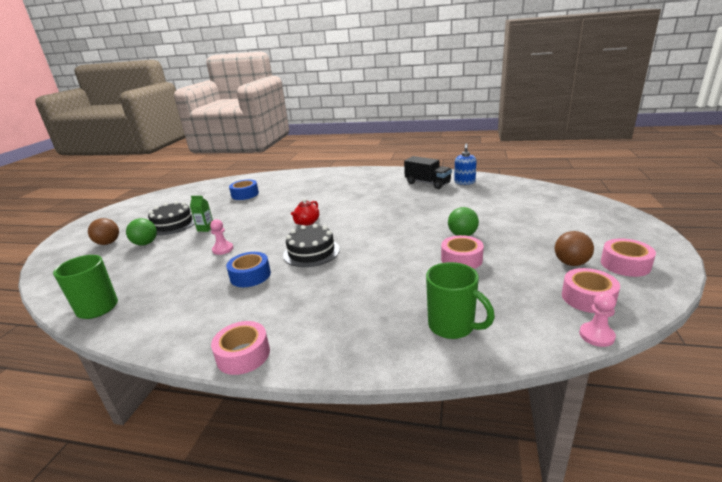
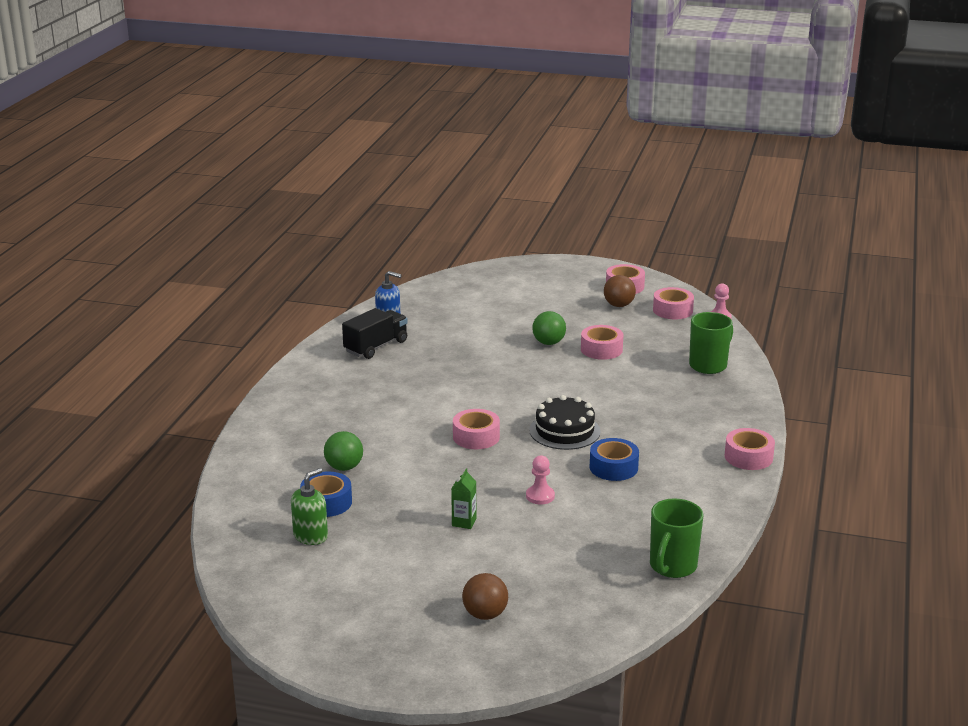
camera: 90 degrees left, 0 degrees up
green ball [126,218,157,246] -> green ball moved to [324,431,363,471]
black cake [148,201,195,235] -> none
red teapot [291,199,319,226] -> pink tape [453,409,500,449]
none -> green soap dispenser [291,468,328,545]

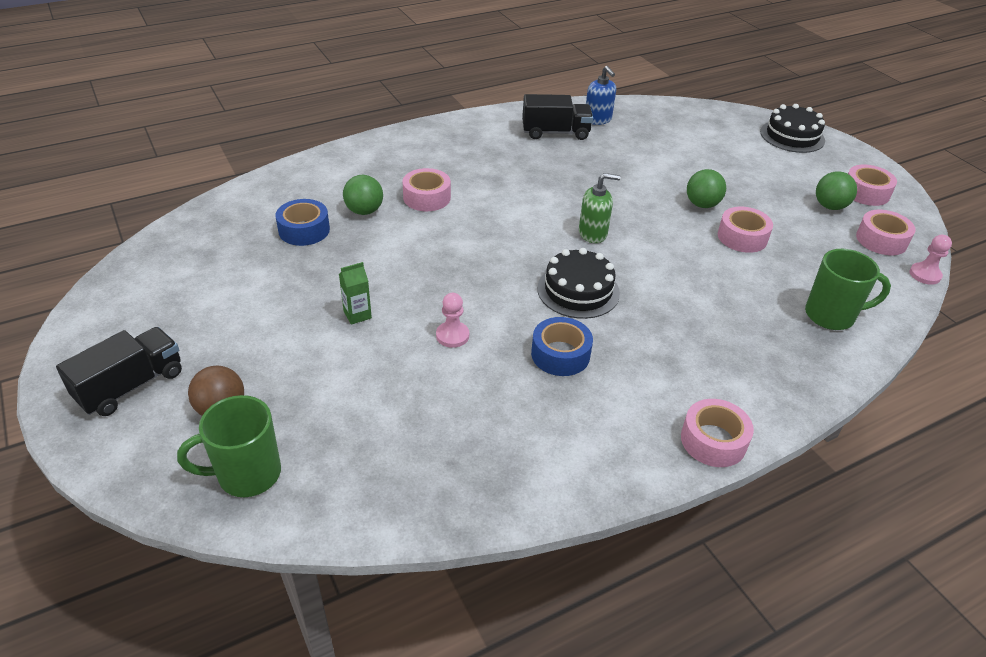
camera: 45 degrees right, 15 degrees up
green soap dispenser [291,468,328,545] -> green soap dispenser moved to [579,173,621,243]
pink tape [453,409,500,449] -> pink tape moved to [402,168,451,211]
brown ball [604,275,636,307] -> green ball [816,171,857,210]
green mug [650,498,703,578] -> green mug moved to [177,395,281,497]
none -> black truck [56,327,182,416]
none -> black cake [760,104,825,153]

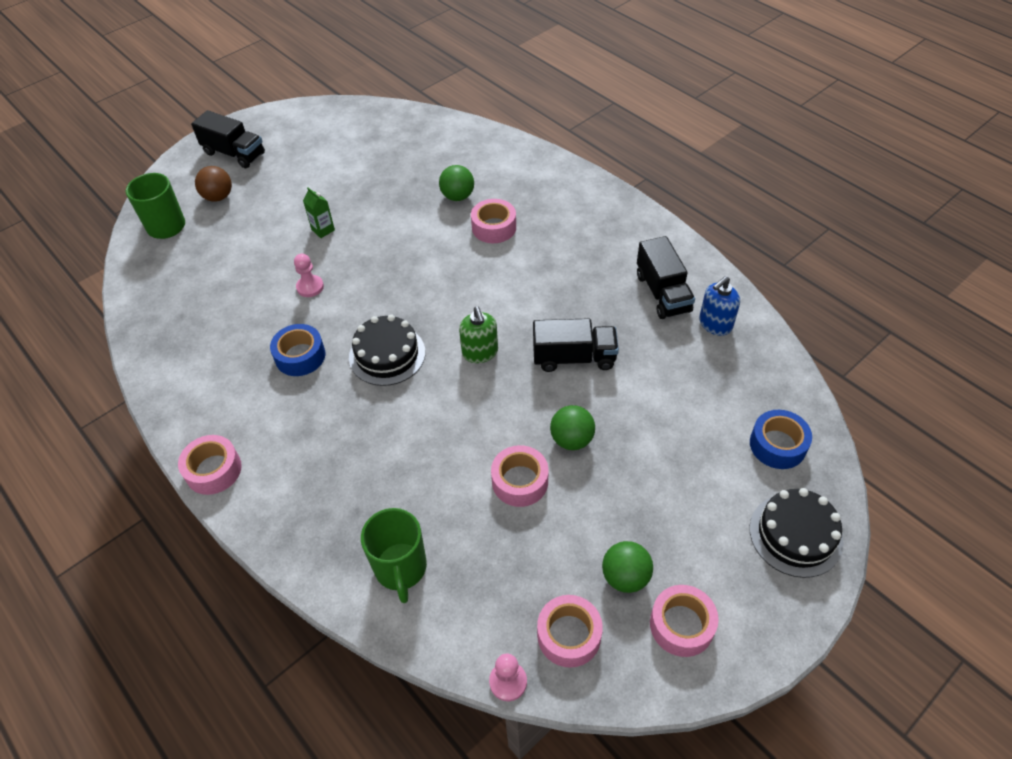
camera: 80 degrees right, 10 degrees up
blue tape [276,199,330,246] -> blue tape moved to [750,410,812,469]
none -> black truck [533,318,619,372]

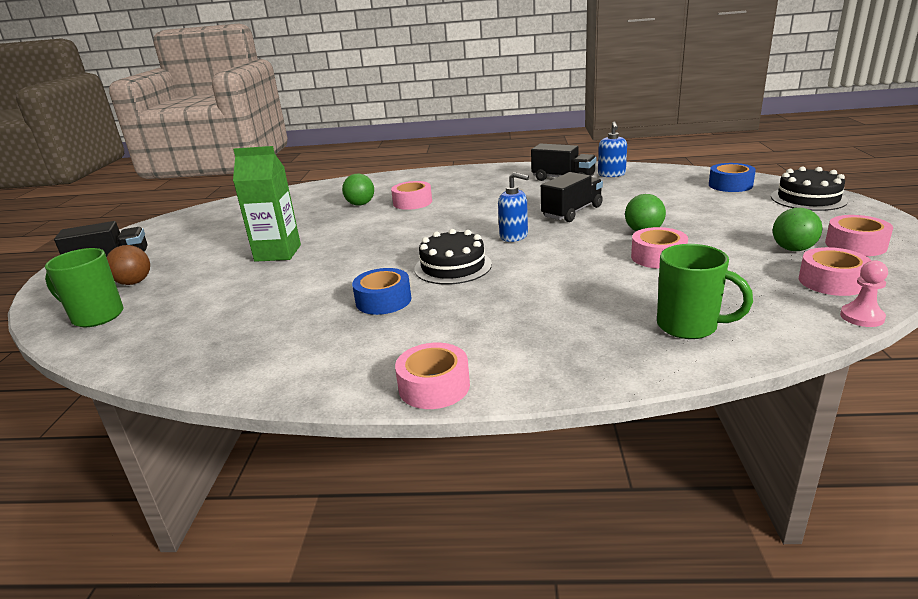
camera: 45 degrees left, 25 degrees down
pink pawn [294,254,324,297] -> none
green carton [303,187,335,238] -> green carton [233,146,301,262], size x2.07
green soap dispenser [459,307,498,363] -> blue soap dispenser [498,172,529,242]

